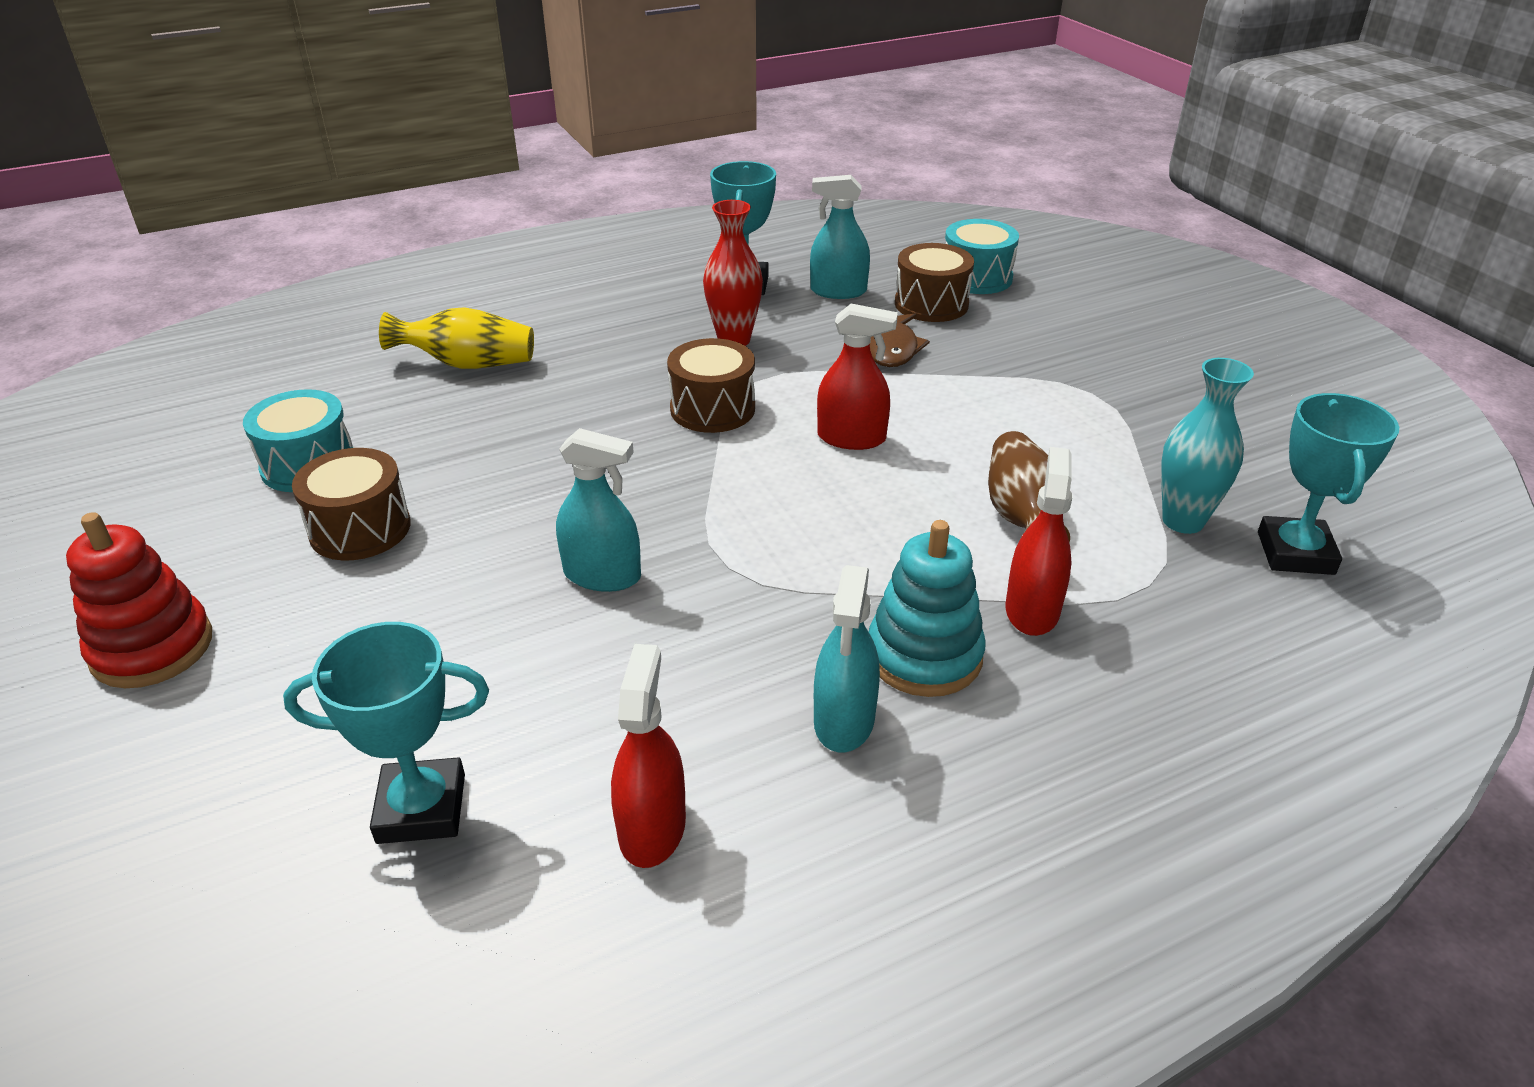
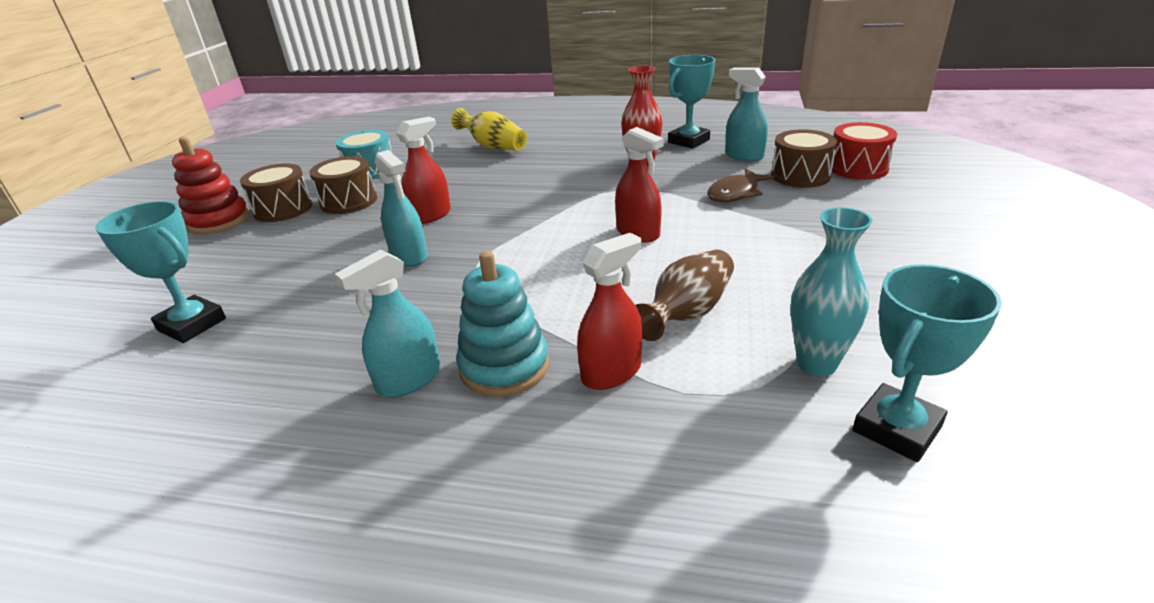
camera: 40 degrees right, 5 degrees down
red spray bottle [611,644,686,868] -> red spray bottle moved to [396,117,451,224]
brown drum [667,338,755,433] -> brown drum moved to [240,163,312,222]
turquoise drum [945,219,1019,294] -> red drum [830,122,897,180]

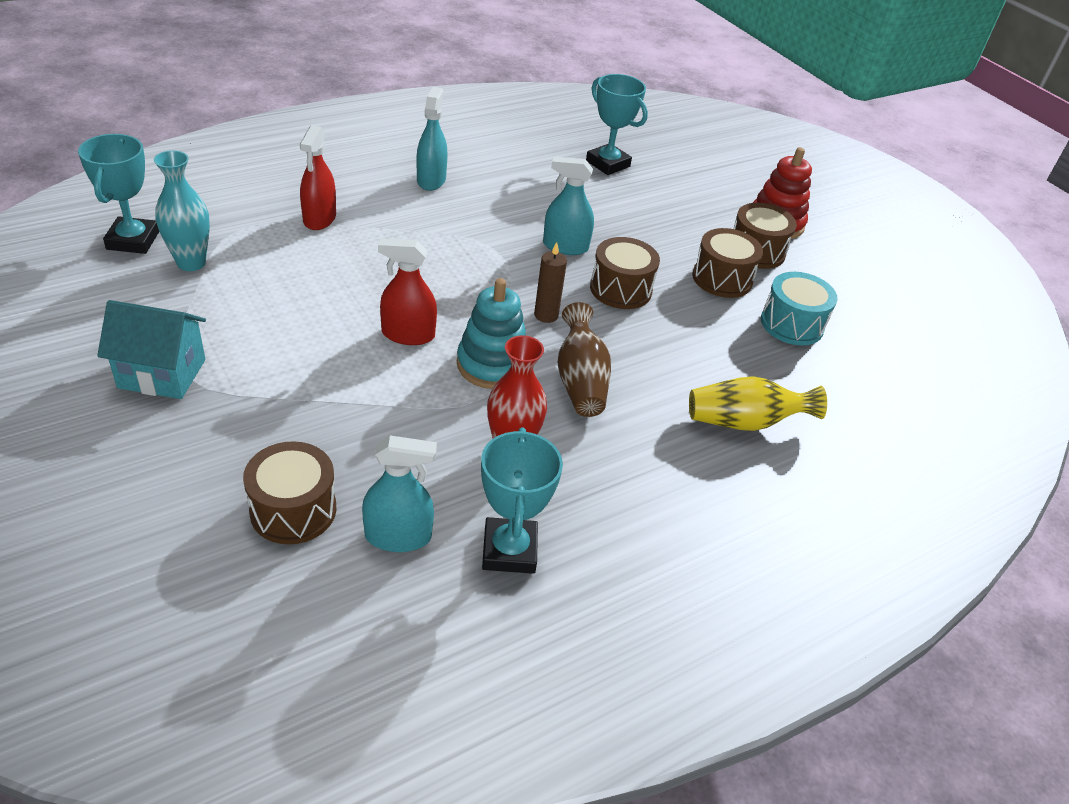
camera: 130 degrees right, 10 degrees up
turquoise trophy [95,201,226,343] -> turquoise trophy turned 60 degrees clockwise [586,74,648,175]
red spray bottle [396,117,451,224] -> brown drum [590,237,660,309]
turquoise stacking toy [456,251,549,397] -> turquoise stacking toy moved to [457,278,526,389]
brown vase [635,250,734,341] -> brown vase moved to [557,302,611,417]
brown fish [707,169,775,202] -> none
red drum [830,122,897,180] -> none
none -> turquoise house [97,300,206,399]
none -> brown candle [534,242,567,323]

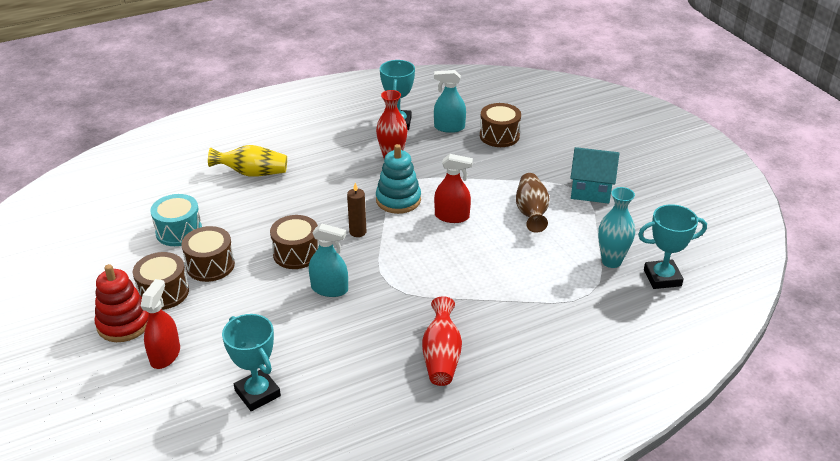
camera: 170 degrees left, 5 degrees down
turquoise trophy [78,134,159,254] -> turquoise trophy turned 75 degrees clockwise [638,204,707,289]
red spray bottle [300,125,336,230] -> red spray bottle moved to [141,279,180,369]
turquoise spray bottle [416,87,448,191] -> red vase [422,296,462,386]
brown vase [557,302,611,417] -> brown vase moved to [516,173,550,233]

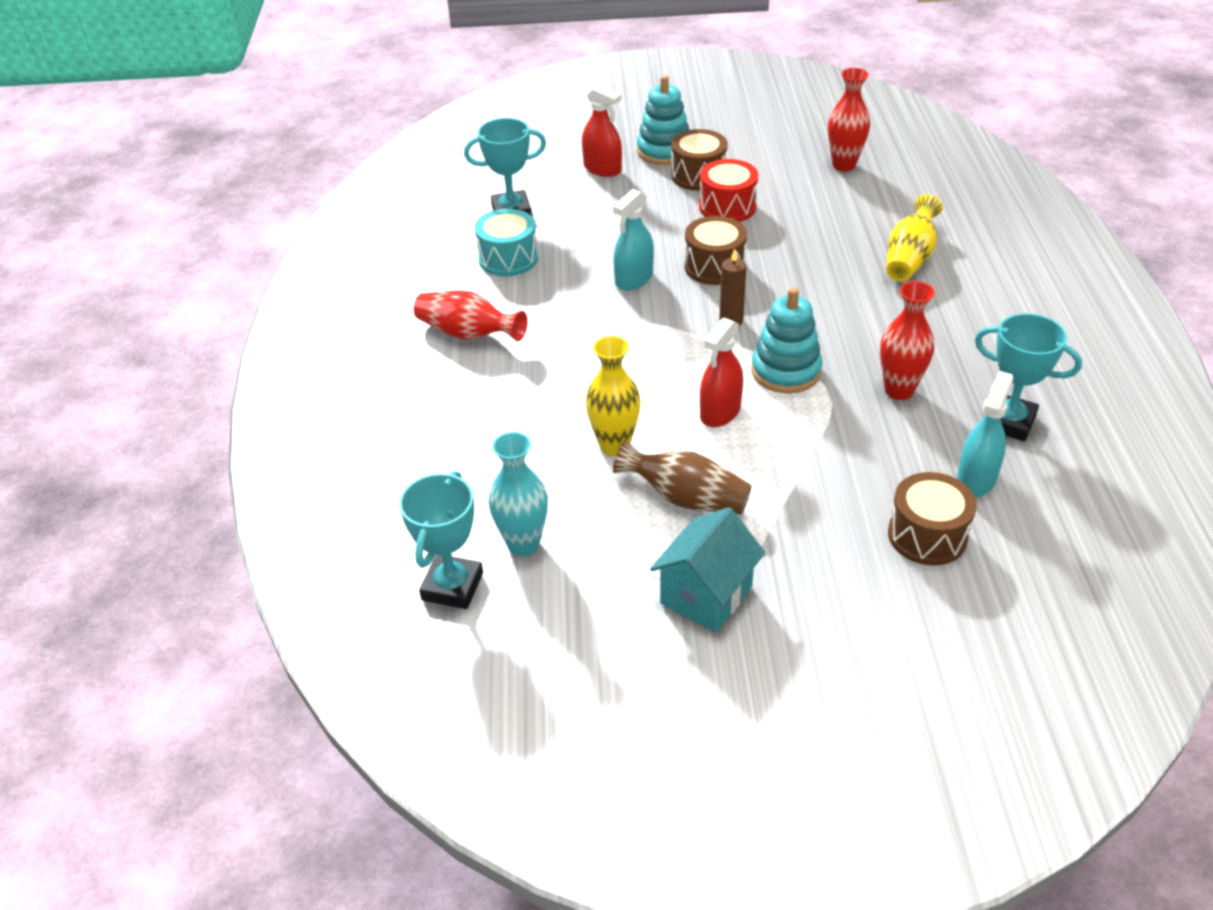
camera: 115 degrees right, 5 degrees up
red stacking toy [95,264,149,342] -> turquoise stacking toy [637,75,690,165]
turquoise drum [150,194,202,246] -> turquoise drum moved to [475,209,538,276]
brown drum [181,226,235,282] -> red drum [699,159,758,222]
none -> yellow vase [586,336,640,456]
none -> red vase [828,68,870,171]

